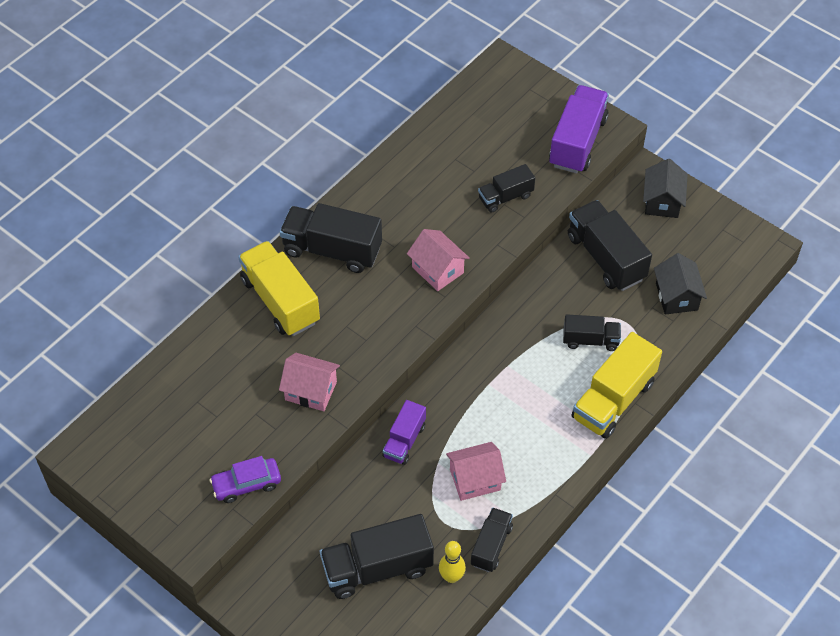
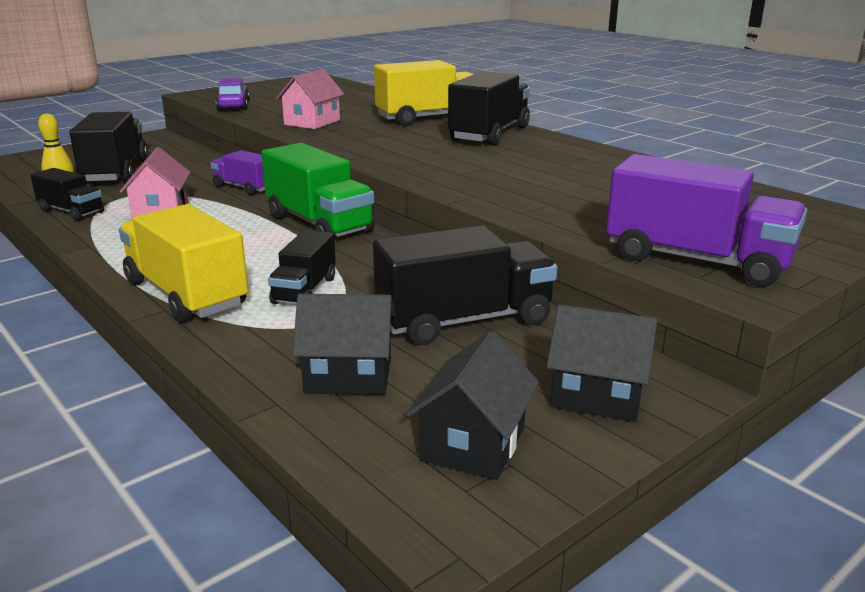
camera: 100 degrees right, 30 degrees down
pink house [407,229,469,291] -> none
black truck [478,164,535,213] -> none
none -> green truck [261,143,375,239]
none -> black house [406,331,539,480]

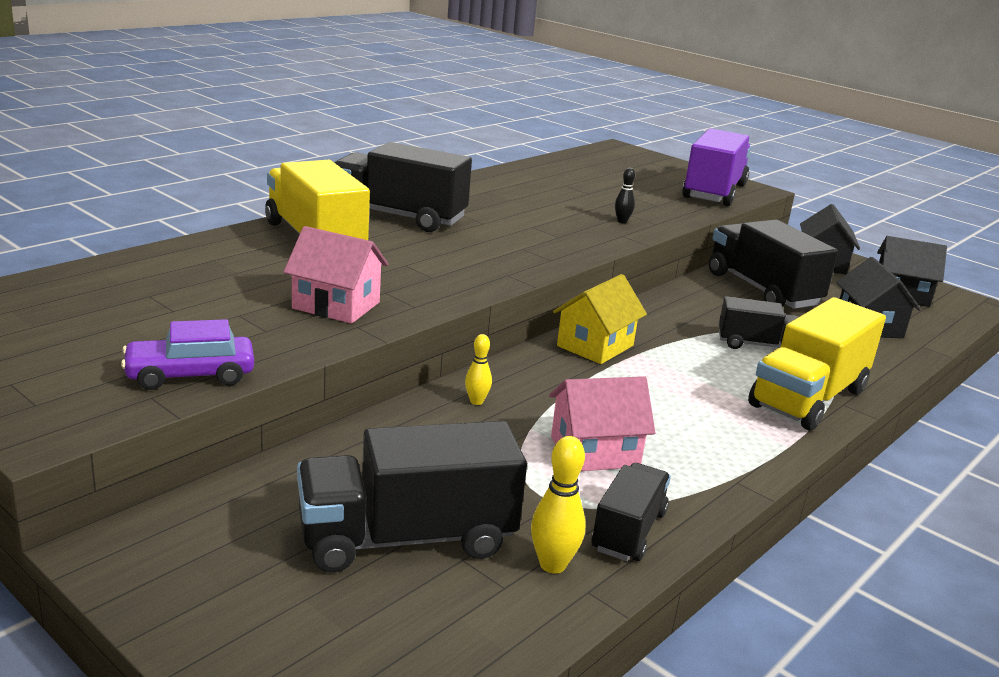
camera: 100 degrees left, 0 degrees up
purple truck [210,150,265,195] -> yellow bowling pin [465,334,492,405]
green truck [261,143,375,239] -> yellow house [553,274,647,364]
none -> black bowling pin [615,168,635,223]

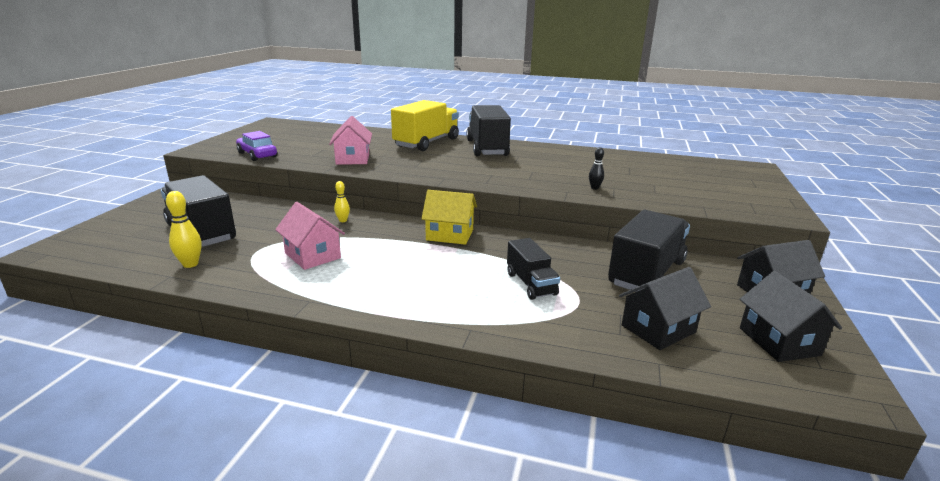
camera: 65 degrees right, 0 degrees up
black truck [592,463,671,561] -> none
purple truck [682,128,751,206] -> none
yellow truck [748,297,886,431] -> none

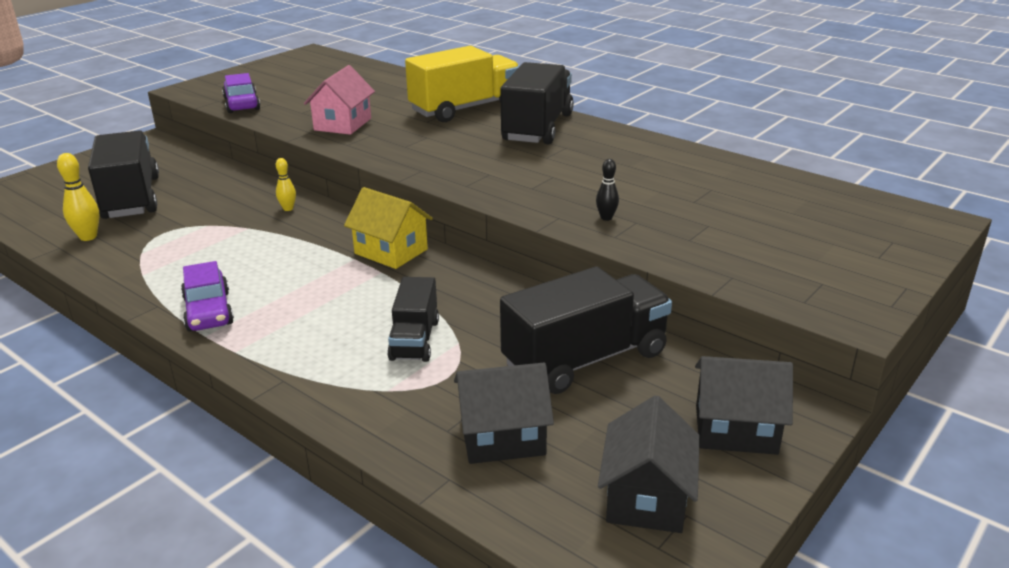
camera: 25 degrees right, 5 degrees up
pink house [275,202,345,270] -> none
none -> purple car [181,261,234,332]

